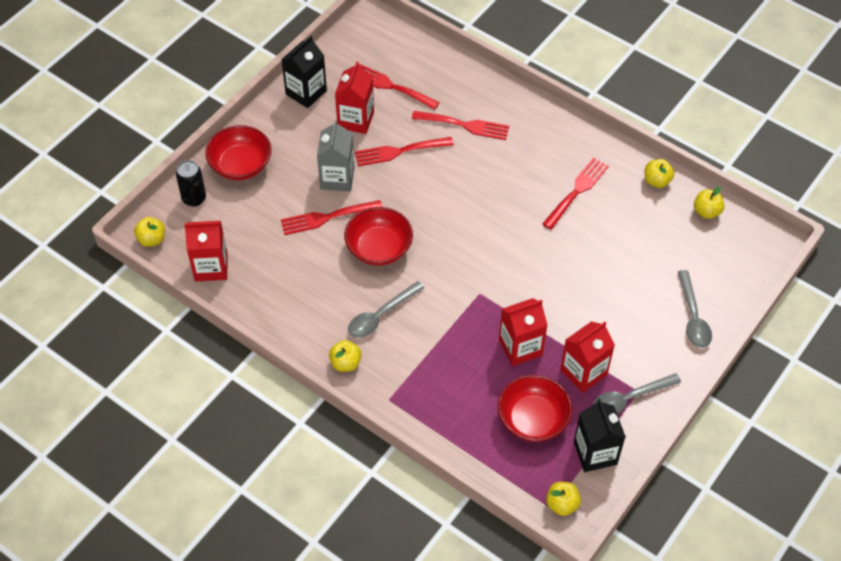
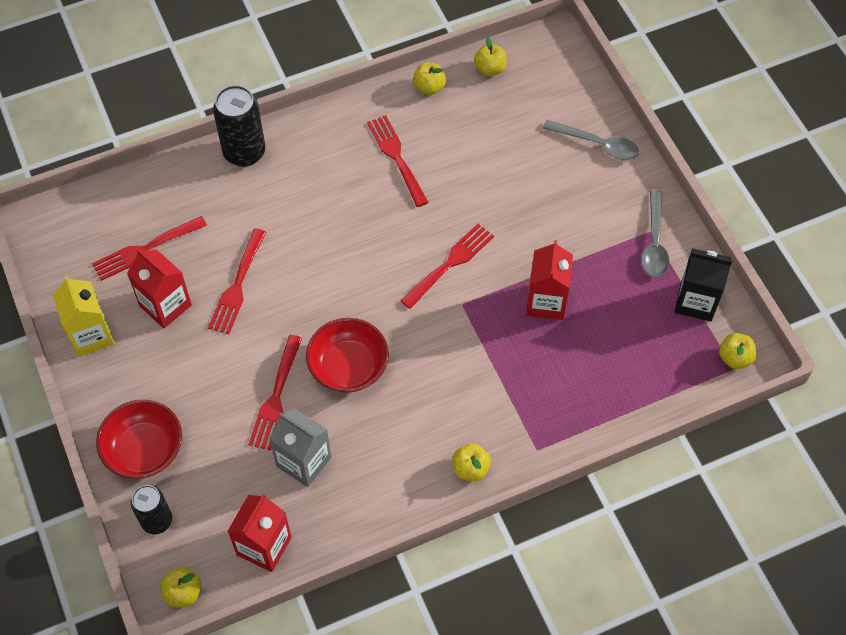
camera: 60 degrees left, 5 degrees up
black carton [281,36,327,108] -> yellow carton [52,276,115,357]
grey carton [317,120,354,192] -> grey carton moved to [269,408,331,487]
grey spoon [348,281,424,338] -> none
red fork [412,111,509,140] -> red fork moved to [401,224,494,309]
red bowl [498,375,572,442] -> none
red carton [560,321,615,393] -> none
none -> black can [213,85,265,167]

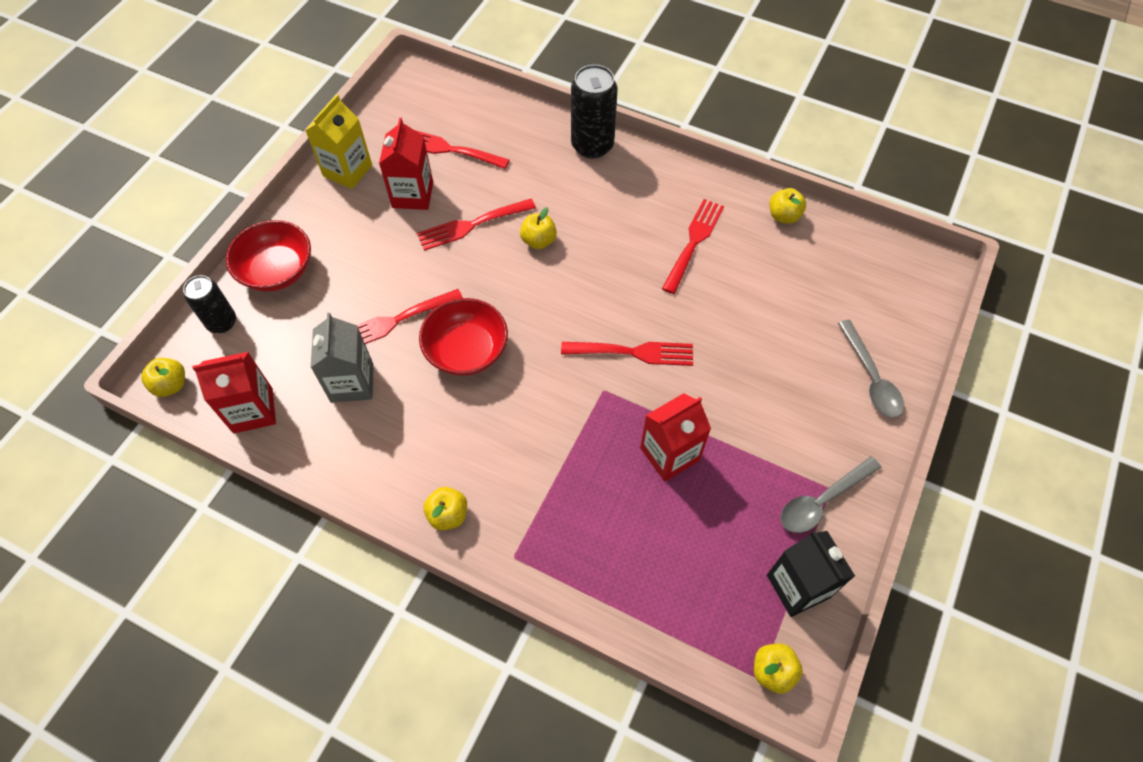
camera: 50 degrees right, 0 degrees up
yellow apple [474,37,507,76] -> yellow apple moved to [520,207,557,249]

